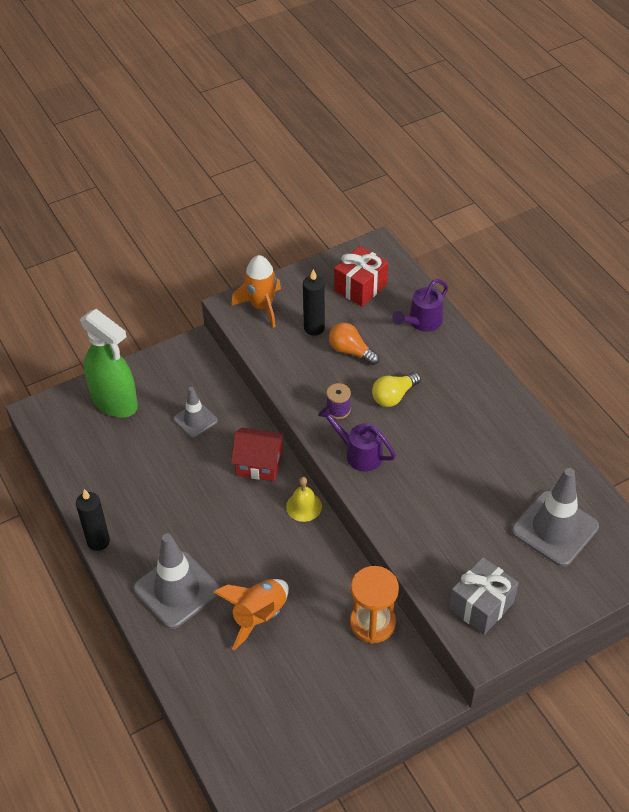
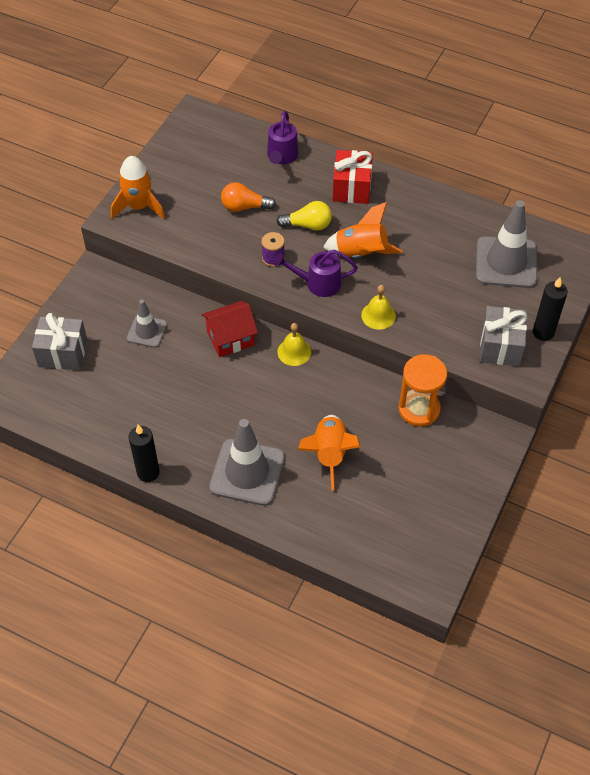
camera: 35 degrees left, 5 degrees up
green spray bottle [80,309,138,418] -> grey gift [32,313,87,370]
black candle [303,269,325,336] -> black candle moved to [533,277,568,341]
red gift [334,246,388,307] -> red gift moved to [333,150,373,204]
yellow light bulb [372,372,421,407] -> yellow light bulb turned 105 degrees counterclockwise [276,201,332,231]
none -> orange rocket [323,202,402,258]
none -> yellow bell [361,285,396,330]

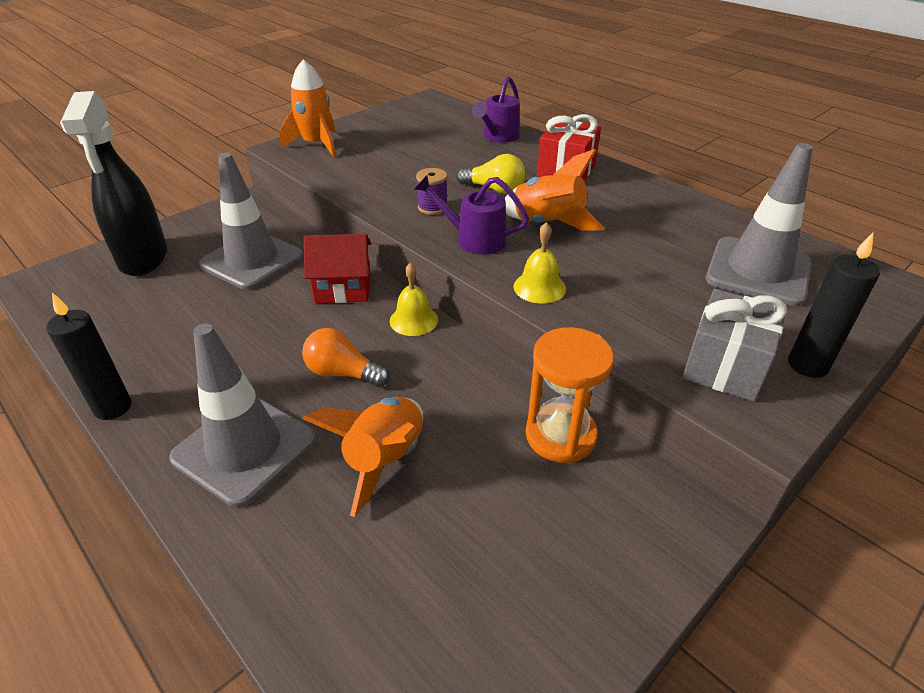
camera: 20 degrees right, 15 degrees down
grey gift [32,313,87,370] -> black spray bottle [60,91,167,276]
grey traffic cone [127,300,167,348] -> grey traffic cone [199,153,303,290], size x1.76
orange light bulb [221,182,276,212] -> orange light bulb moved to [302,328,389,387]

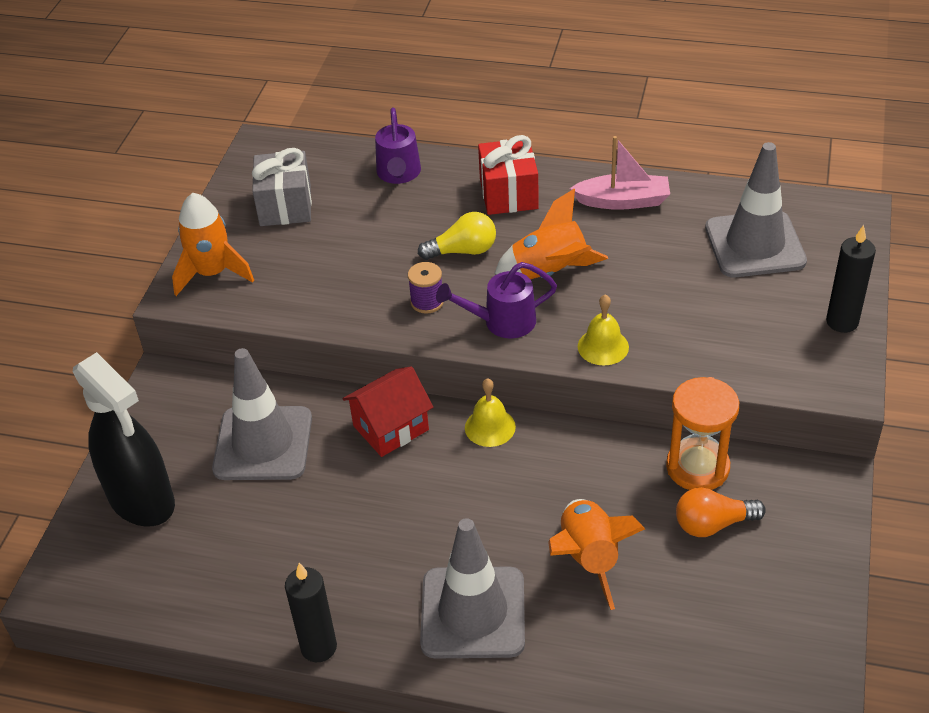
camera: 30 degrees left, 5 degrees up
orange light bulb [302,328,389,387] -> orange light bulb moved to [676,487,766,537]
grey gift [682,289,787,402] -> grey gift moved to [252,148,312,226]
none -> pink boat [570,136,670,210]

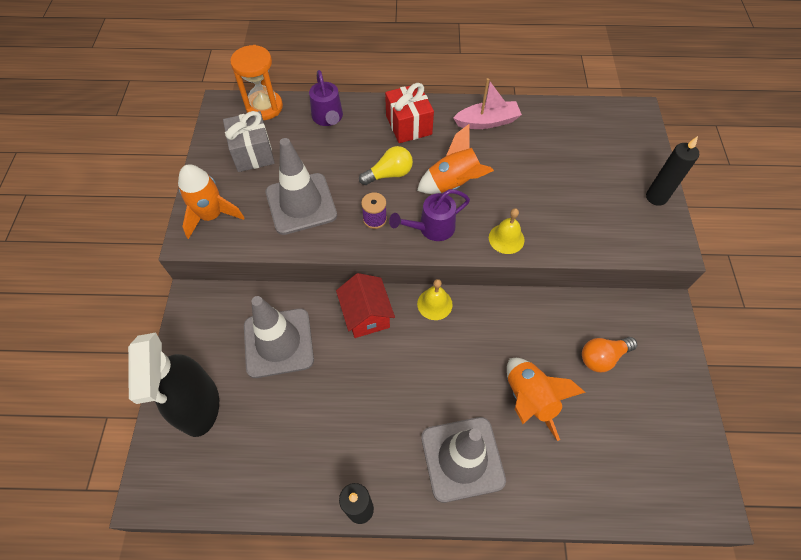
camera: 15 degrees left, 15 degrees up
black spray bottle [73,352,175,527] -> black spray bottle turned 45 degrees clockwise [128,333,219,437]
red house [342,366,433,457] -> red house turned 60 degrees counterclockwise [336,273,395,338]
orange hourglass [666,377,739,490] -> orange hourglass moved to [230,45,283,120]
grey traffic cone [705,142,807,277] -> grey traffic cone moved to [266,138,337,235]

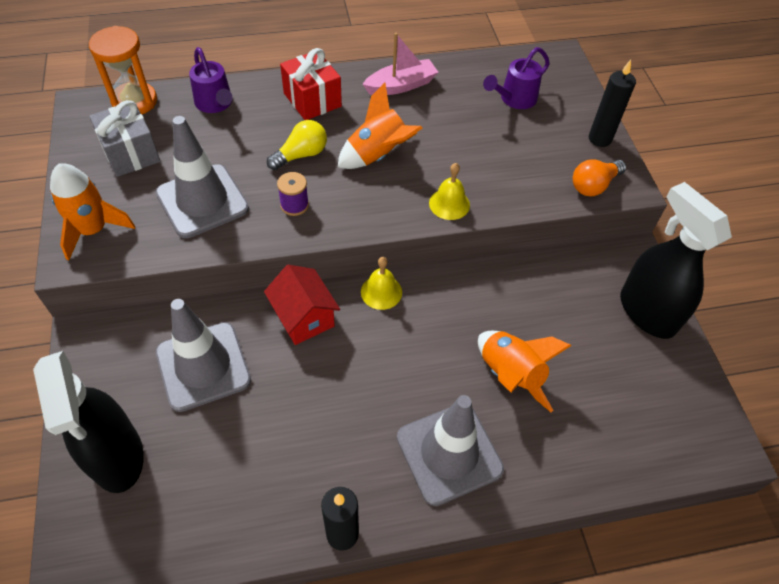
camera: 15 degrees left, 5 degrees down
purple watering can [389,189,470,241] -> purple watering can moved to [483,47,550,109]
orange light bulb [582,337,637,372] -> orange light bulb moved to [573,159,626,196]
none -> black spray bottle [620,182,732,339]

